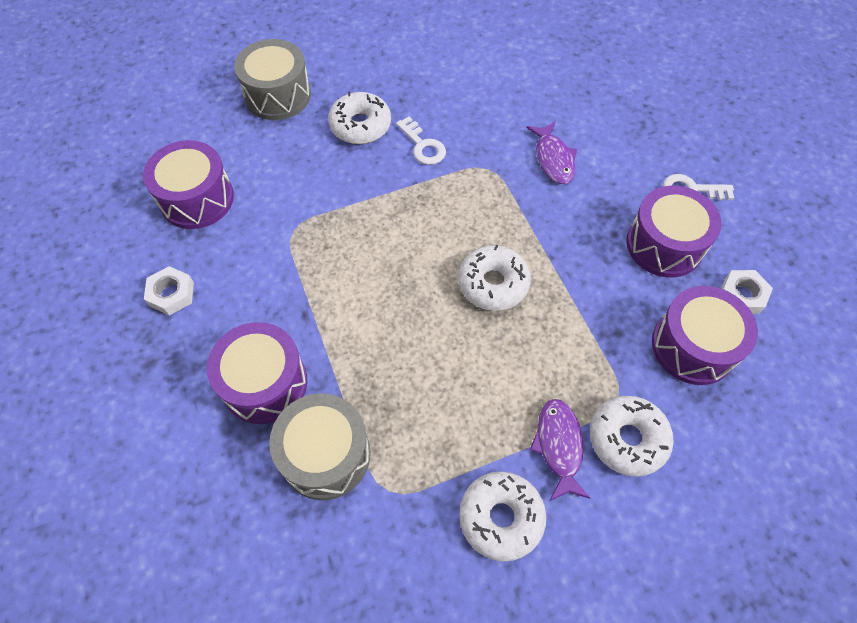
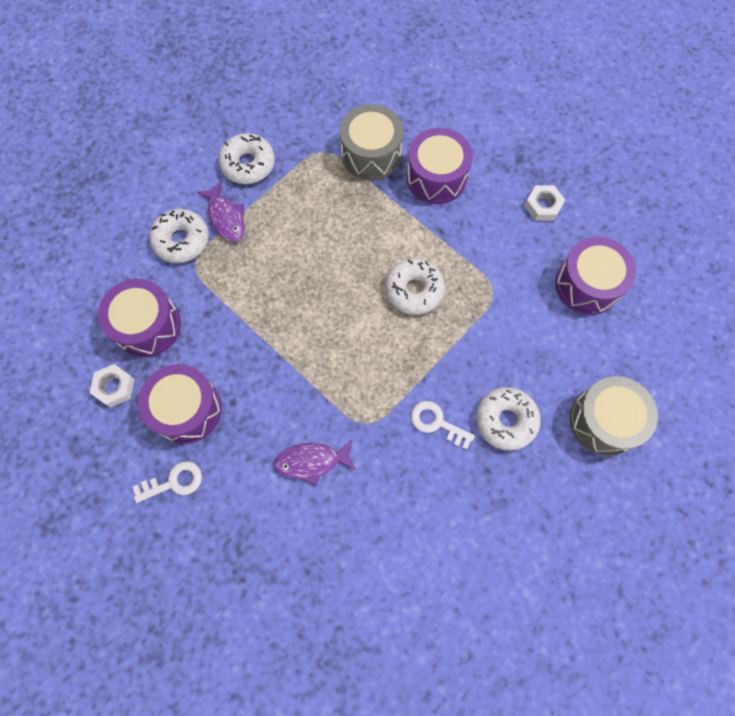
camera: 155 degrees right, 10 degrees up
white donut [458,245,531,311] -> white donut moved to [385,258,445,315]
purple fish [526,121,577,184] -> purple fish turned 60 degrees counterclockwise [273,440,356,486]

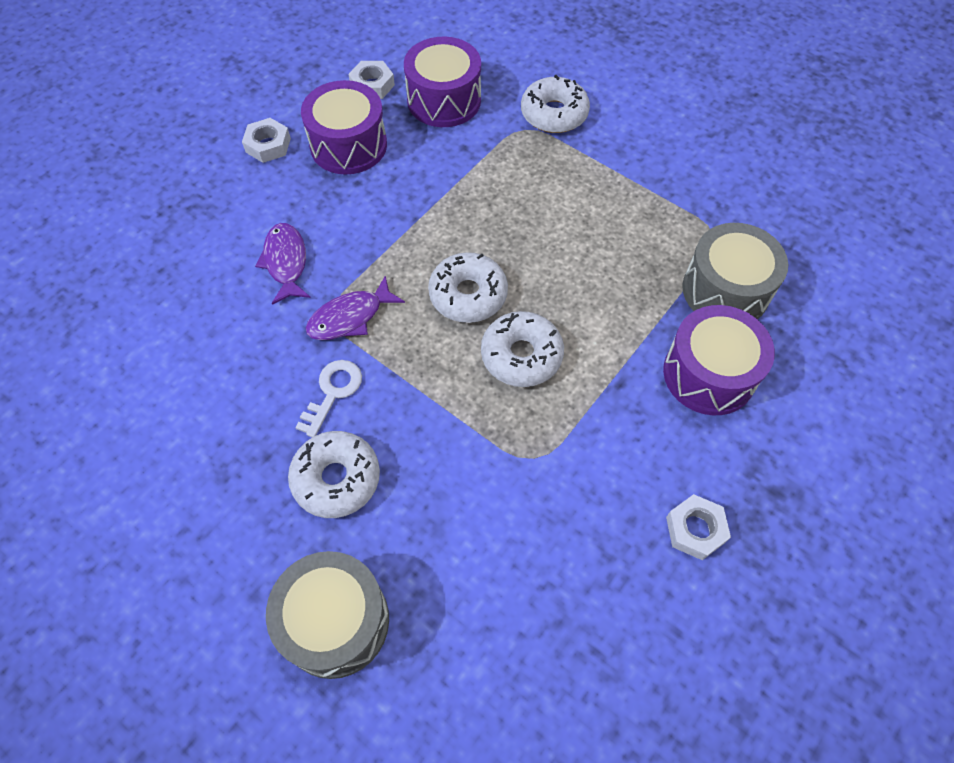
camera: 85 degrees right, 10 degrees down
white key [133,461,202,503] -> white nut [242,118,291,163]
purple fish [197,181,245,242] -> purple fish moved to [305,275,405,340]
white donut [219,133,275,184] -> white donut moved to [428,252,508,323]
purple drum [555,237,636,315] -> none

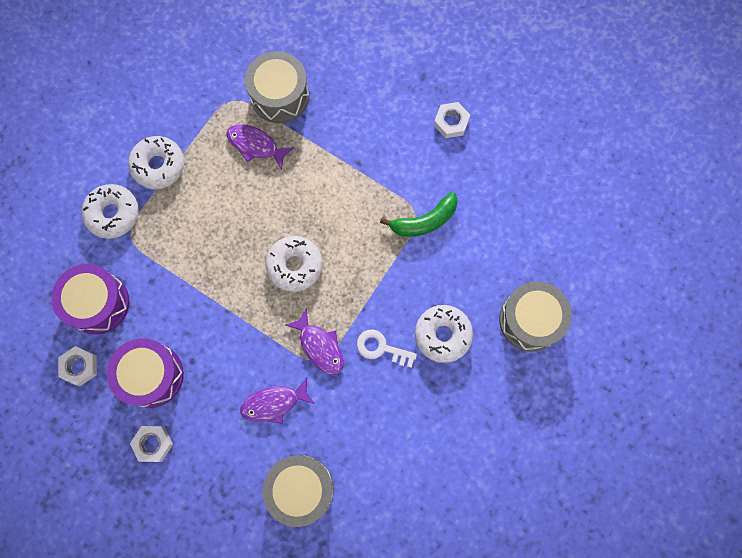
camera: 95 degrees left, 15 degrees up
white donut [481,311,564,387] -> white donut moved to [128,136,184,189]
purple drum [663,305,775,415] -> none
none -> purple fish [227,124,294,170]
none -> grey drum [263,455,334,527]
none -> green banana [380,192,458,237]

